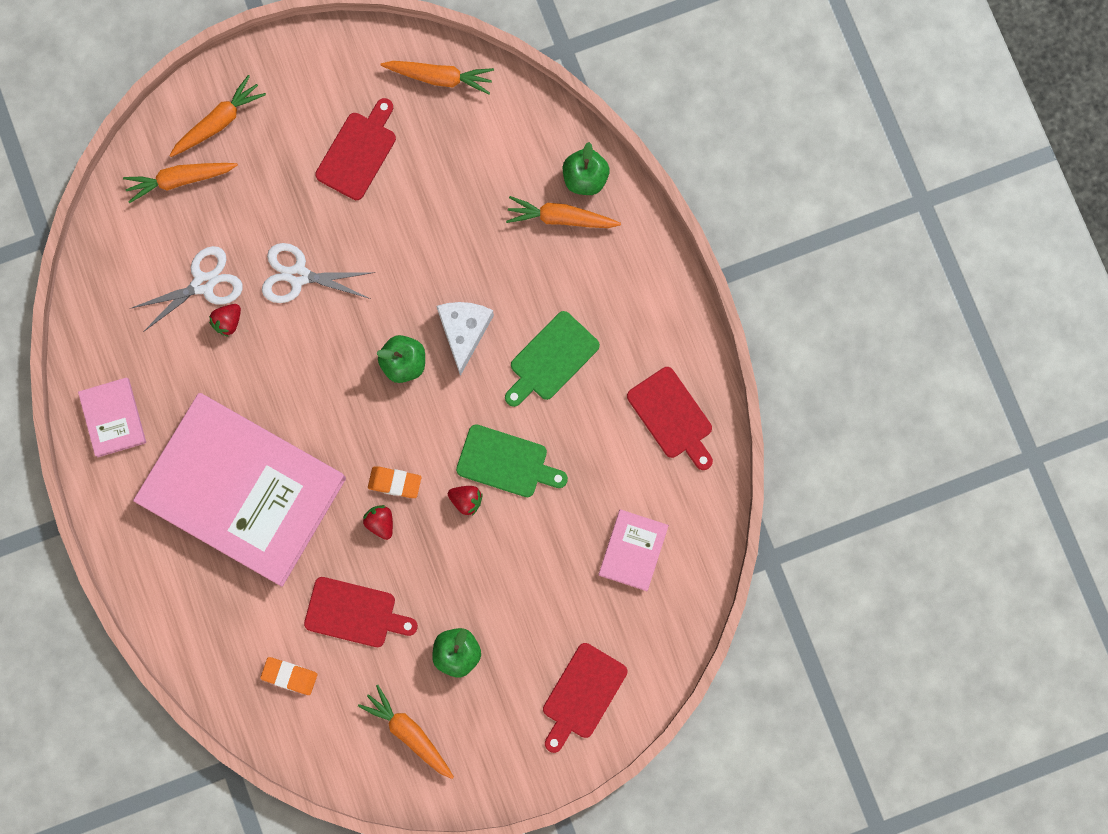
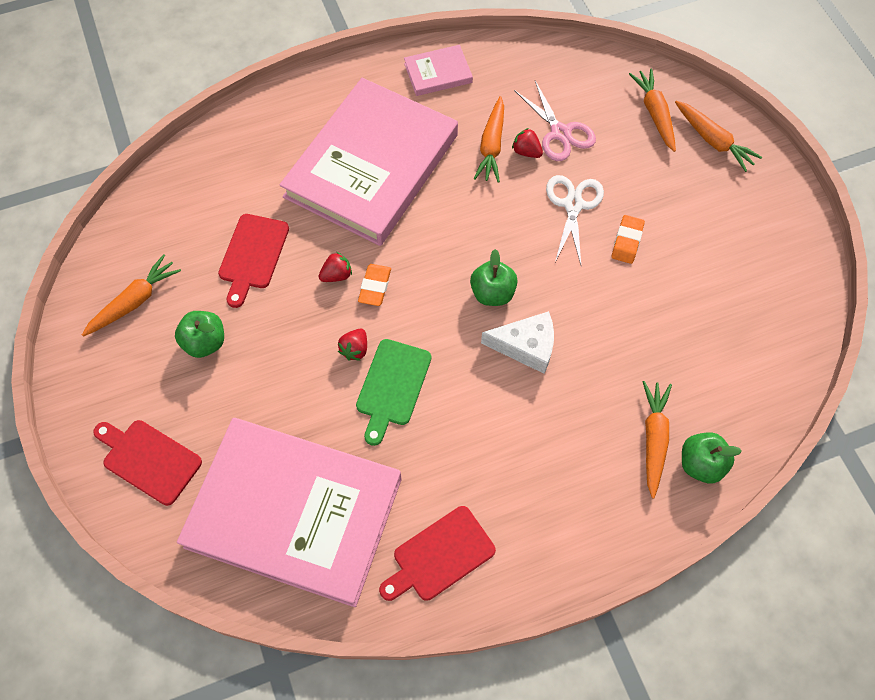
camera: 90 degrees right, 15 degrees down
white scissors [130,246,243,332] -> pink scissors [514,81,596,161]
orange eraser [260,657,317,695] -> orange eraser moved to [612,215,645,264]
red cutting board [315,98,396,200] -> none
orange carrot [381,61,494,94] -> orange carrot moved to [474,96,504,183]
green cutting board [505,311,600,407] -> none
pink book [598,509,669,591] -> pink book [177,418,402,607], size x2.46

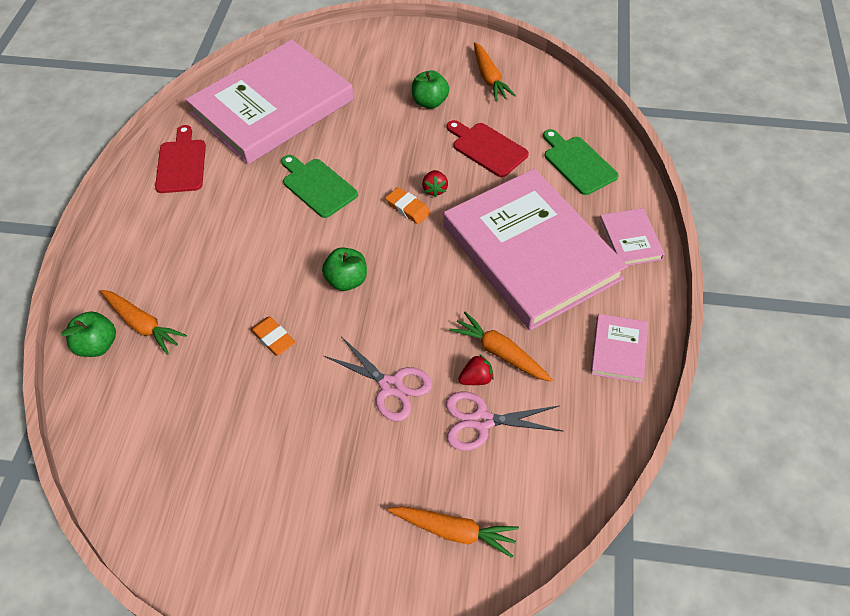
camera: 120 degrees right, 10 degrees down
red cutting board [93,420,202,506] -> none
red strawberry [338,329,367,361] -> none
white cheese [481,311,554,374] -> none
white scissors [546,175,604,265] -> pink scissors [324,337,432,421]
orange eraser [612,215,645,264] -> orange eraser moved to [250,317,296,356]
orange carrot [675,101,762,172] -> none
none -> green cutting board [543,129,619,195]
none -> pink book [599,208,665,266]

